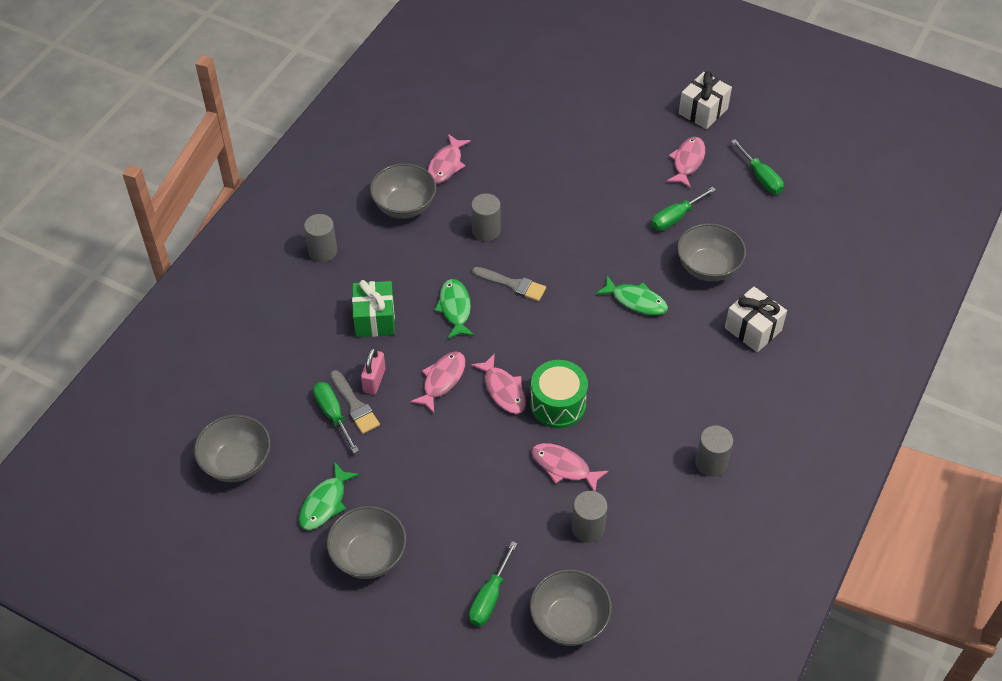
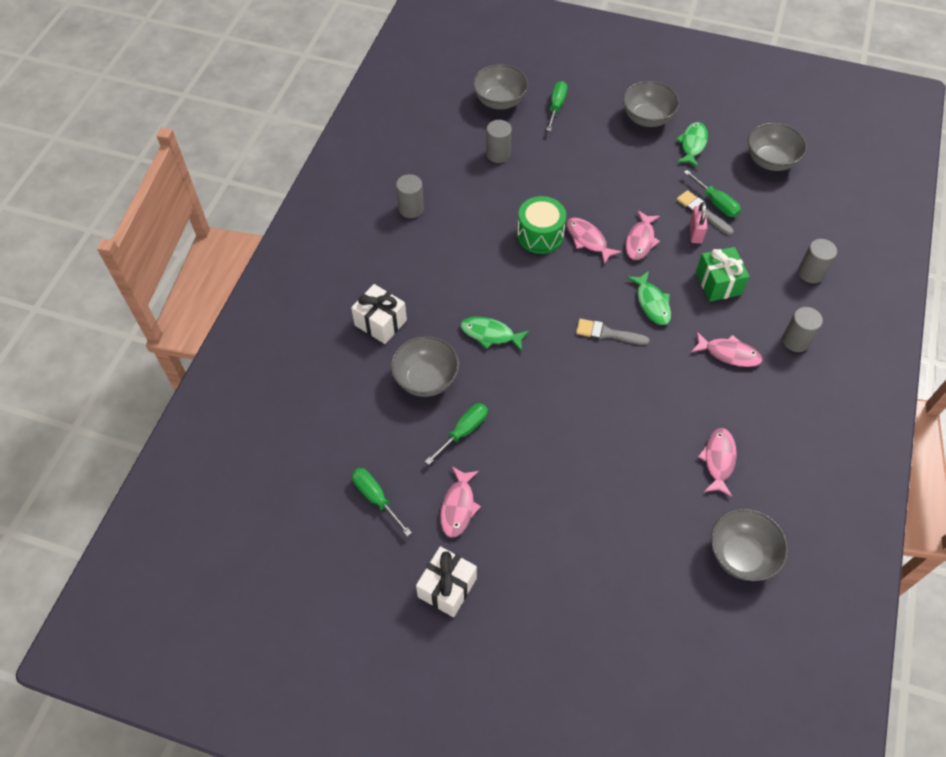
camera: 170 degrees right, 5 degrees up
grey bowl [370,163,436,219] -> grey bowl moved to [711,508,788,581]
grey cylinder [471,193,500,242] -> grey cylinder moved to [798,239,837,283]
pink fish [531,443,609,491] -> pink fish moved to [691,332,763,367]

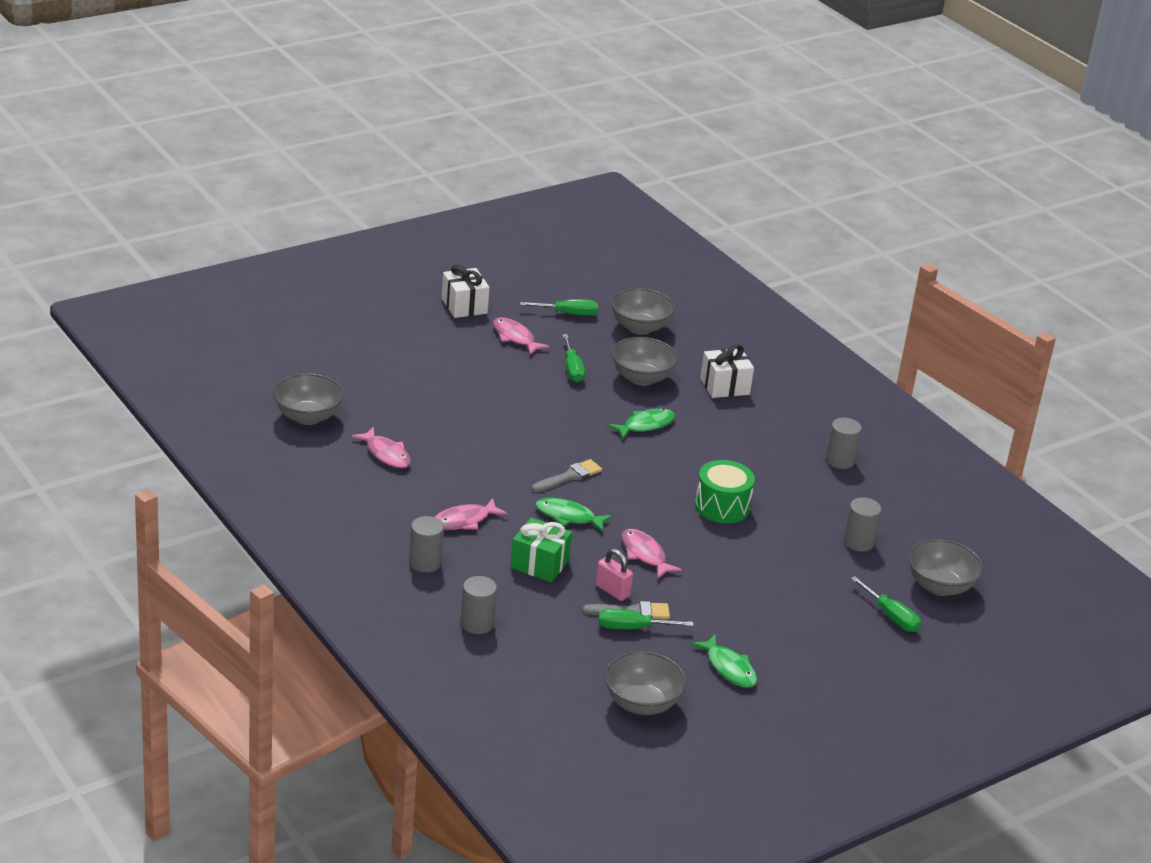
camera: 125 degrees right, 25 degrees down
pink fish [566,218,622,264] -> none
grey bowl [623,81,680,127] -> grey bowl moved to [611,288,675,335]

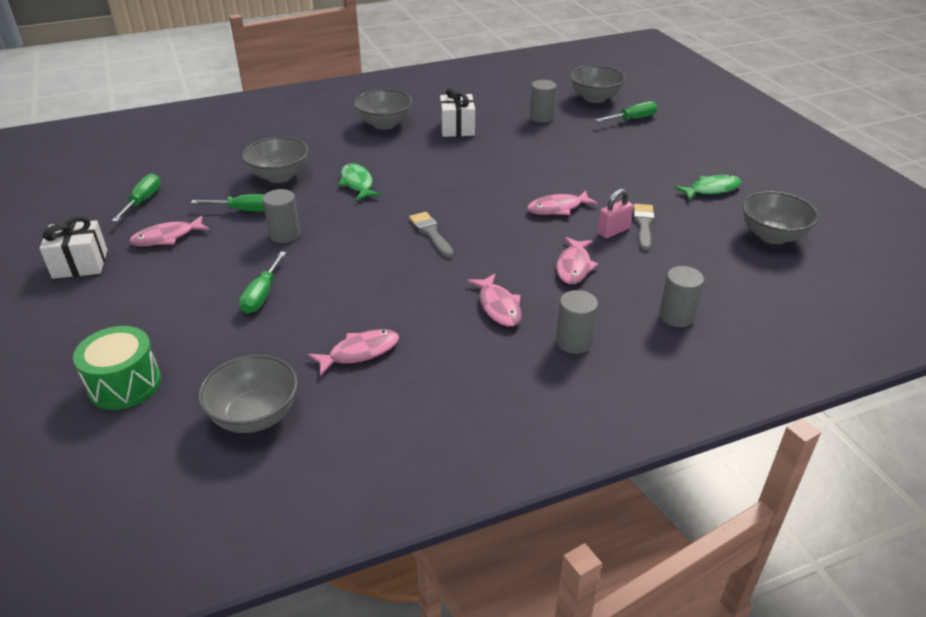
camera: 75 degrees left, 5 degrees up
green gift [510,518,572,582] -> pink fish [556,237,598,284]
green fish [536,498,612,532] -> none
green screwdriver [598,609,694,629] -> green screwdriver moved to [239,251,286,314]
grey bowl [611,288,675,335] -> grey bowl moved to [354,89,413,130]
green drum [695,460,755,523] -> green drum moved to [73,326,161,410]
white gift [700,344,754,398] -> white gift moved to [440,88,475,137]
grey cylinder [826,418,862,469] -> grey cylinder moved to [263,189,300,243]

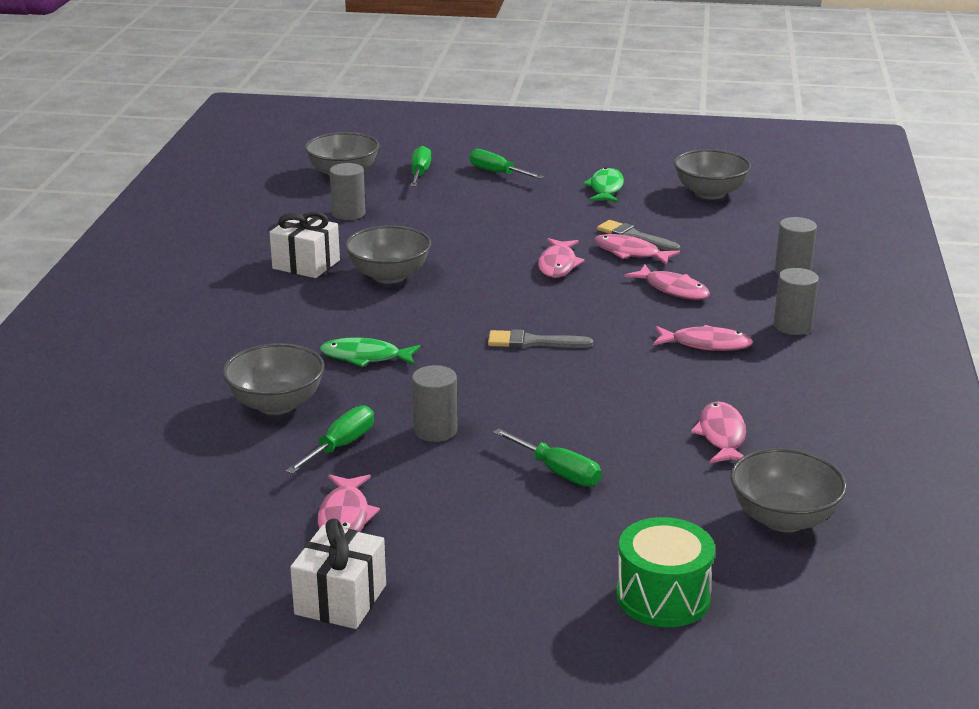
camera: 60 degrees left, 10 degrees down
green screwdriver [112,173,161,222] -> green screwdriver moved to [469,149,544,179]
grey bowl [354,89,413,130] -> grey bowl moved to [345,225,431,284]
pink padlock [598,189,633,238] -> pink fish [594,234,680,265]

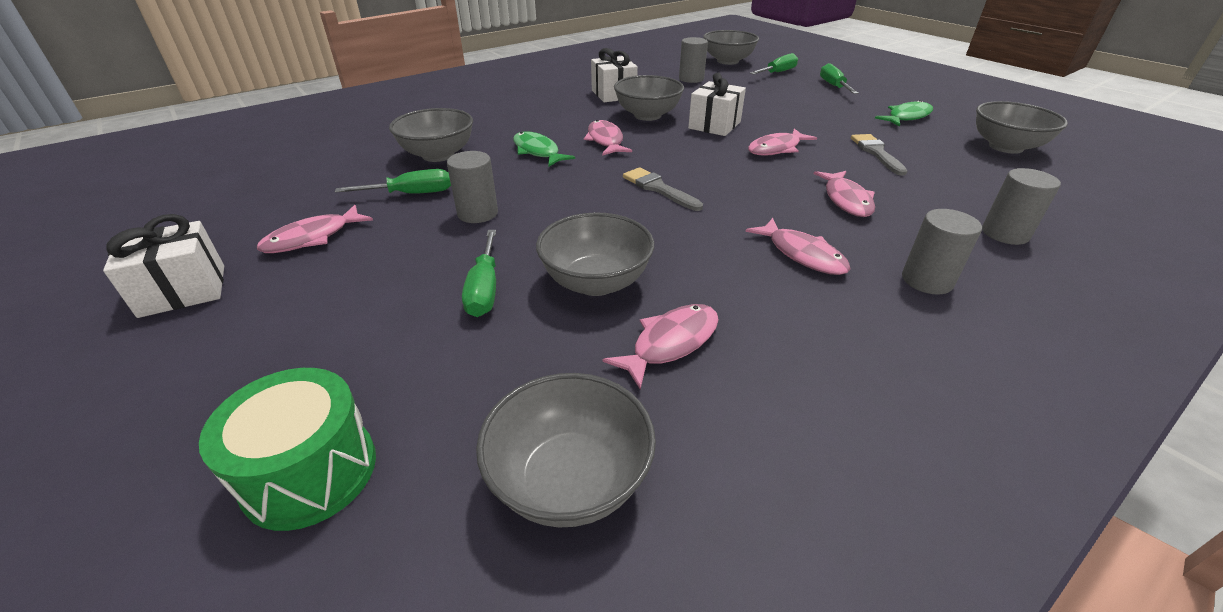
camera: 45 degrees right, 10 degrees up
pink fish [594,234,680,265] -> pink fish moved to [584,120,632,156]
none -> grey bowl [536,212,654,296]
none -> white gift [688,73,746,136]

